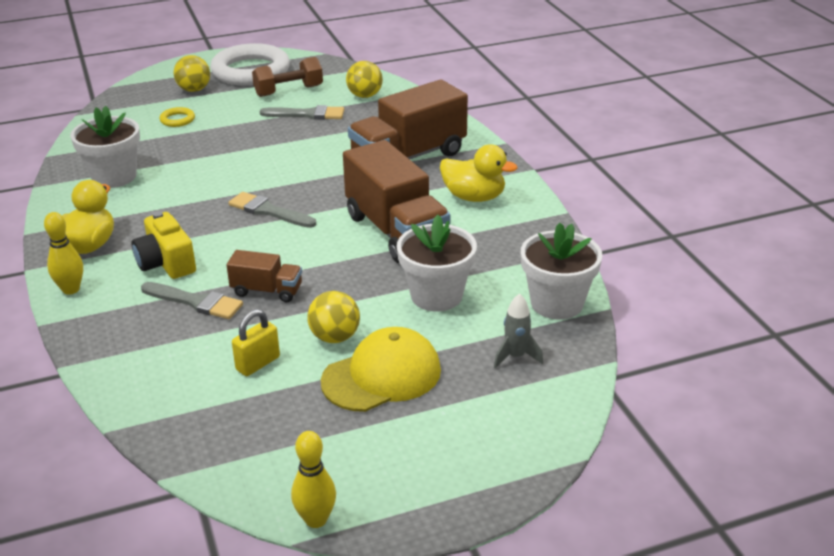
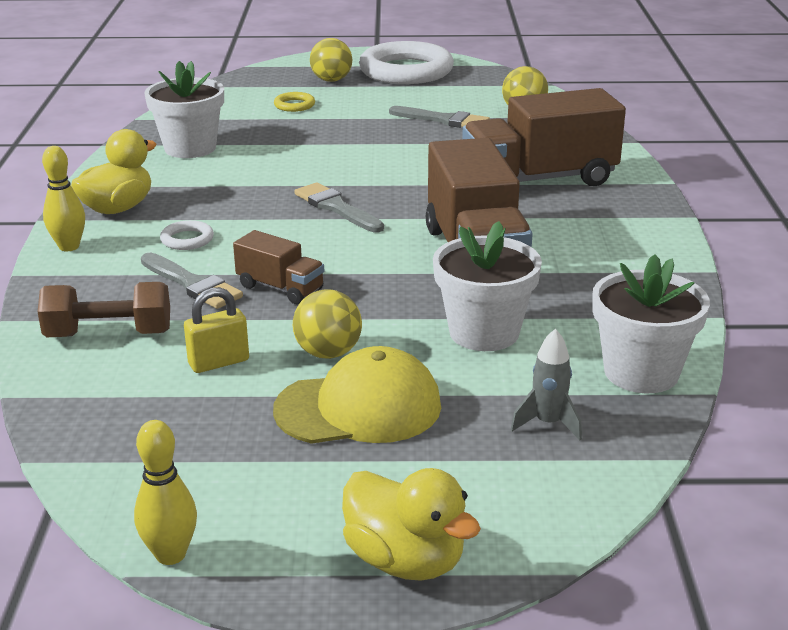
camera: 20 degrees right, 5 degrees down
yellow camera [132,211,196,279] -> white ring [160,220,214,250]
brown dumbbell [252,57,323,97] -> brown dumbbell moved to [38,282,170,337]
yellow duck [440,144,518,202] -> yellow duck moved to [342,468,481,581]

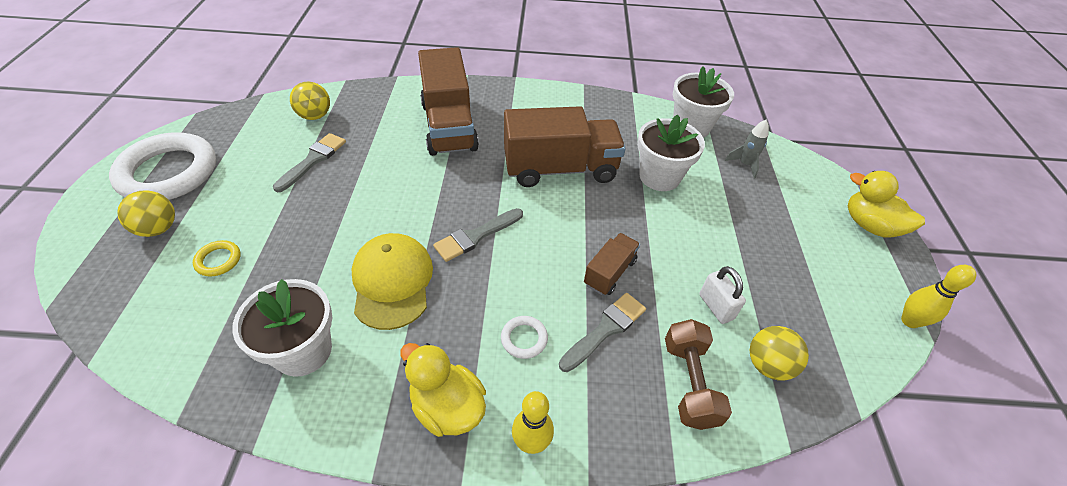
camera: 90 degrees left, 20 degrees up
yellow padlock [184,287,249,373] -> white padlock [699,266,746,324]
yellow cap [273,346,441,444] -> yellow cap moved to [351,233,433,330]
yellow ball [293,289,362,359] -> yellow ball moved to [750,326,809,381]
yellow duck [342,468,481,581] -> yellow duck turned 90 degrees counterclockwise [848,171,925,237]

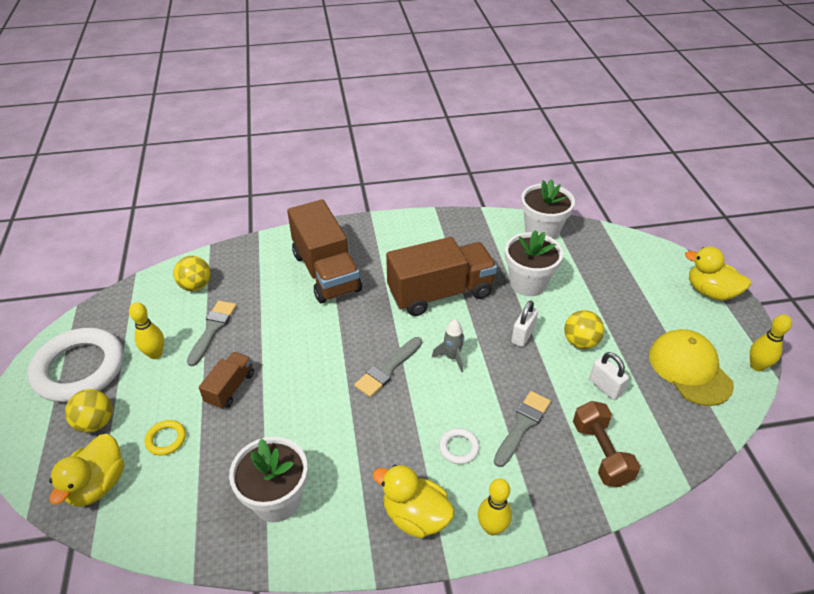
camera: 10 degrees left, 5 degrees down
yellow cap [351,233,433,330] -> yellow cap moved to [649,329,734,406]
brown truck [584,233,640,295] -> brown truck moved to [199,352,254,409]
grey rocket [725,120,769,179] -> grey rocket moved to [432,319,464,372]
yellow ball [750,326,809,381] -> yellow ball moved to [564,310,604,349]
none -> yellow duck [49,434,124,507]
none -> yellow bowling pin [129,302,164,359]
none -> white padlock [511,301,538,347]

